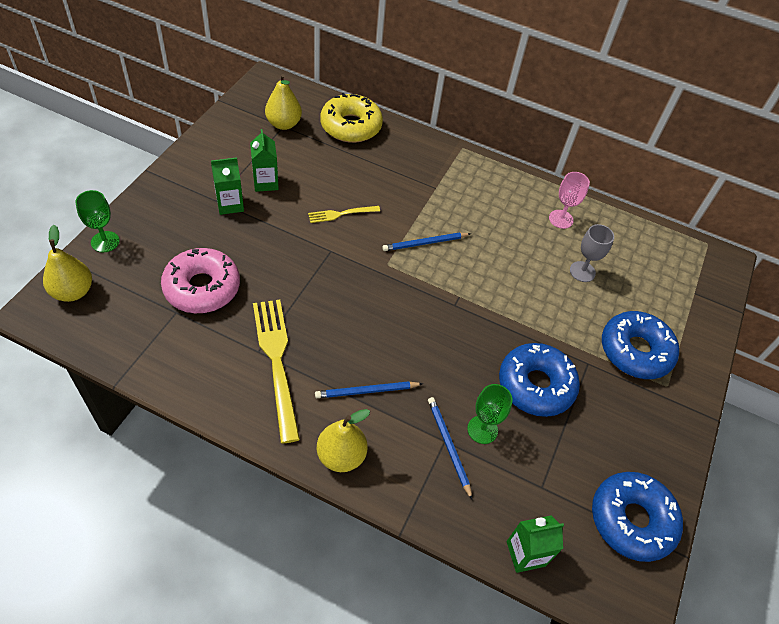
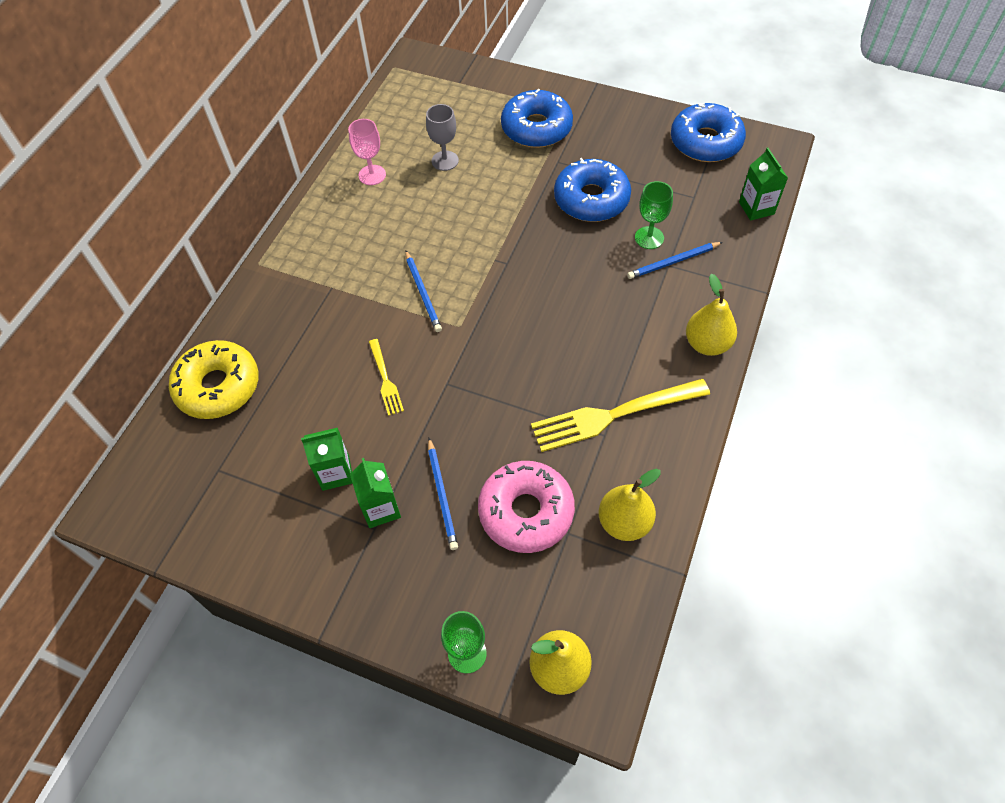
camera: 85 degrees left, 5 degrees up
yellow pear [265,74,302,130] -> yellow pear moved to [599,469,661,541]
blue pencil [315,381,423,398] -> blue pencil moved to [428,438,458,550]

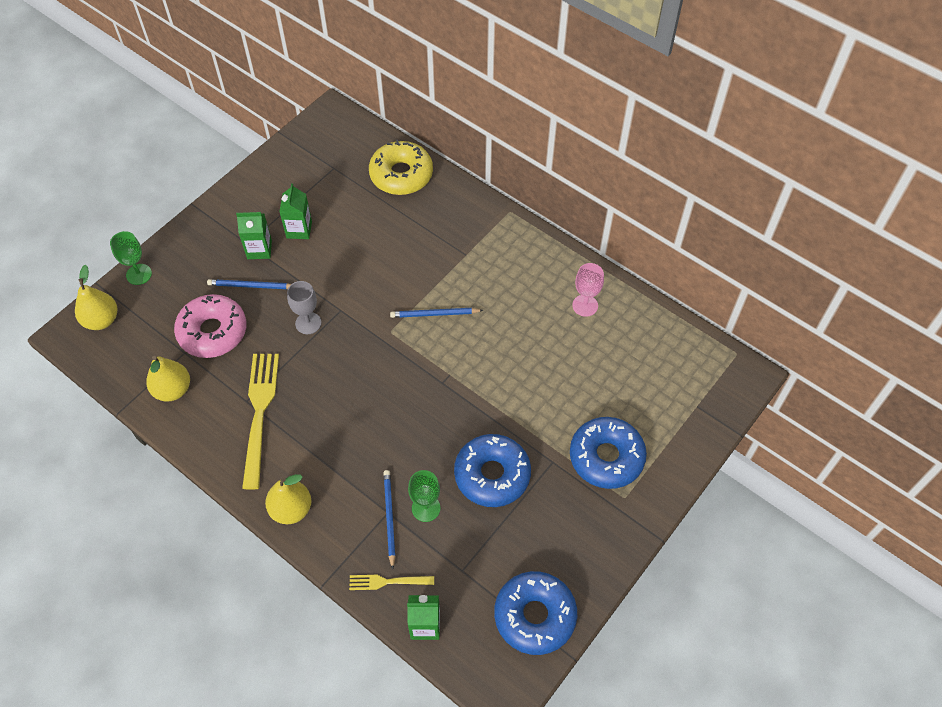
camera: 105 degrees right, 0 degrees up
yellow fork [369,339,404,416] -> yellow fork moved to [349,575,434,590]
grey goblet [426,104,459,171] -> grey goblet moved to [287,281,321,334]

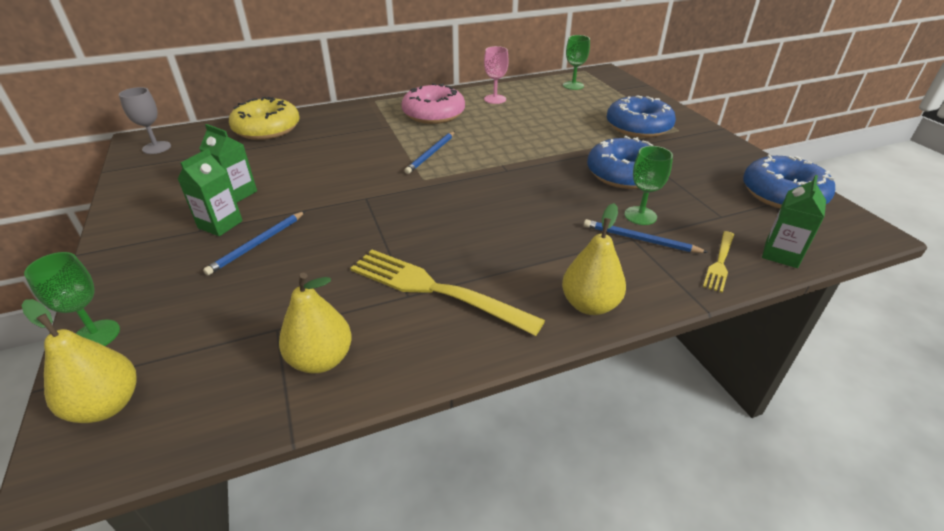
camera: 60 degrees left, 20 degrees down
pink donut [174,294,246,358] -> pink donut moved to [401,83,465,124]
grey goblet [287,281,321,334] -> grey goblet moved to [119,87,171,154]
none -> green goblet [563,35,590,90]

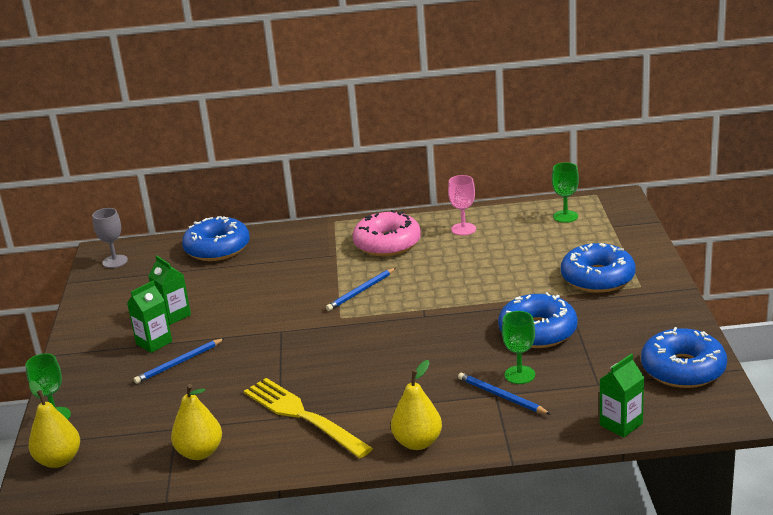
camera: 20 degrees right, 10 degrees down
yellow donut [229,97,299,140] -> blue donut [182,216,250,261]
yellow fork [703,231,734,293] -> none

